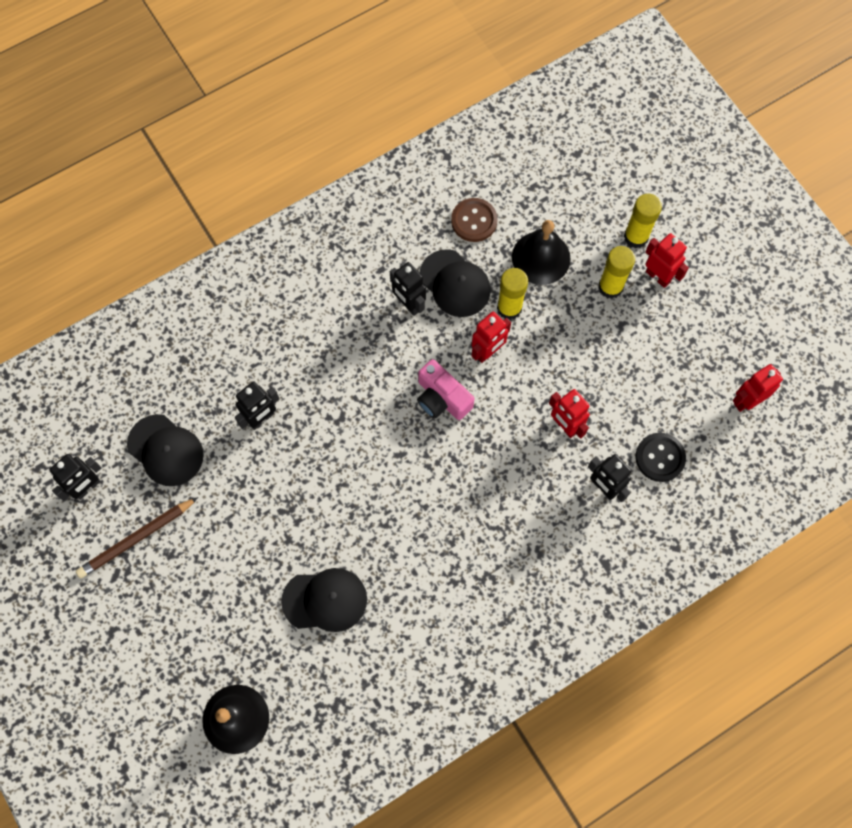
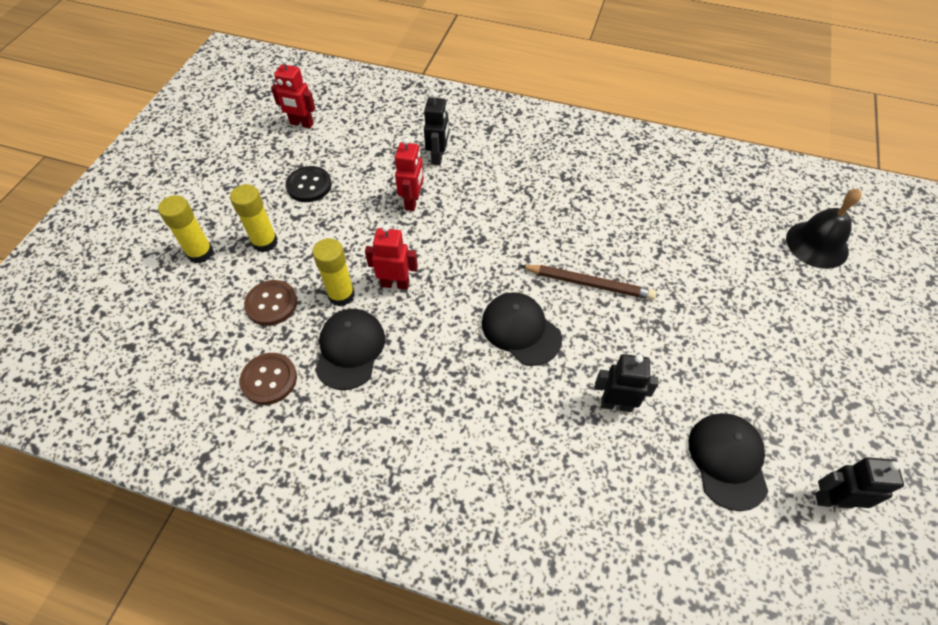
camera: 130 degrees left, 15 degrees down
brown pencil [76,497,198,579] -> brown pencil moved to [521,265,657,300]
black cap [281,568,367,632] -> black cap moved to [482,292,562,366]
black robot [390,262,426,316] -> none
pink camera [417,359,474,420] -> none
black bell [512,220,571,285] -> brown button [244,280,297,326]
black button [636,433,686,482] -> black button moved to [286,166,332,202]
red robot [645,233,689,288] -> none

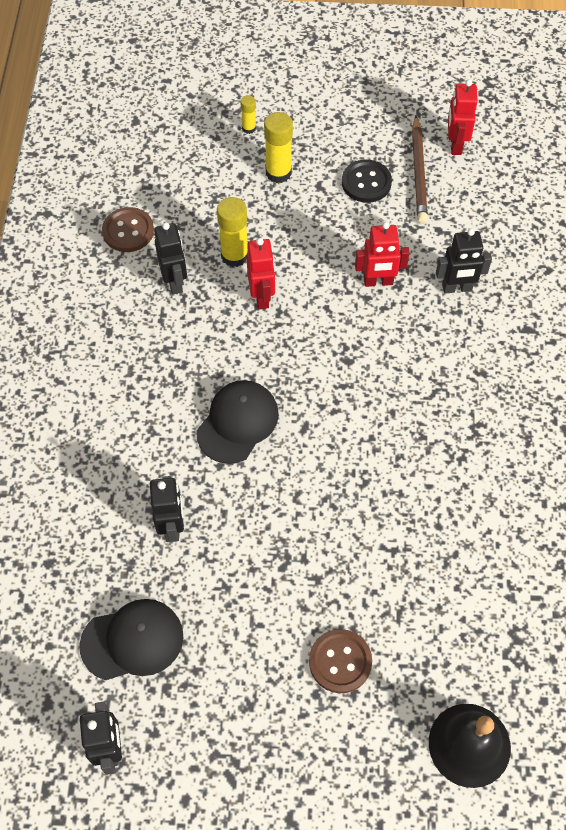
camera: 75 degrees right, 5 degrees up
yellow glue stick [158,195,214,263] -> yellow glue stick [240,95,256,134], size x0.55
brown button [244,280,297,326] -> brown button moved to [309,629,372,693]
black cap [315,309,385,390] -> black robot [154,223,187,294]
brown pencil [521,265,657,300] -> brown pencil moved to [412,116,428,224]

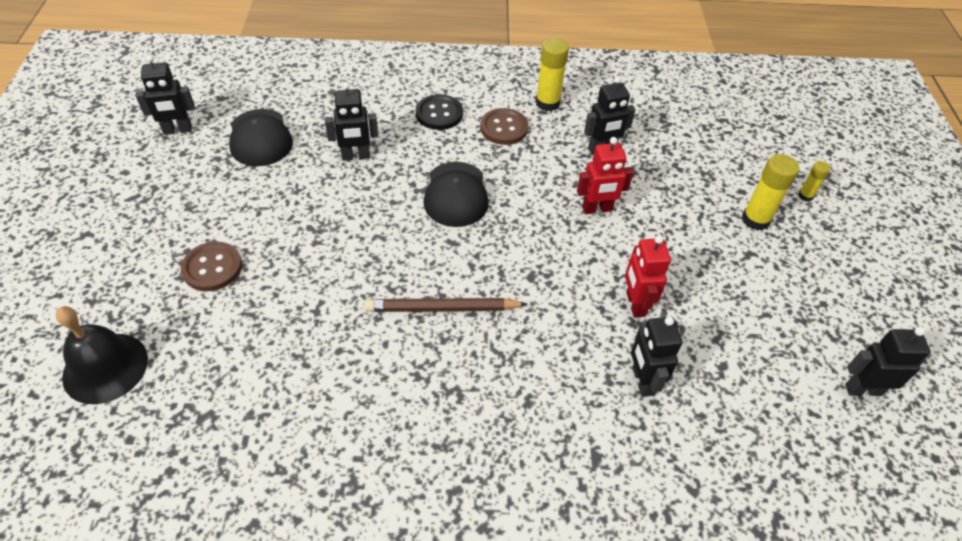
camera: 85 degrees right, 10 degrees down
brown button [102,207,154,252] -> brown button moved to [480,108,528,145]
black cap [196,380,279,464] -> black cap turned 60 degrees clockwise [424,162,489,227]
yellow glue stick [217,197,248,267] -> yellow glue stick moved to [536,38,569,111]
black button [342,160,392,203] -> black button moved to [416,94,463,130]
brown pencil [412,116,428,224] -> brown pencil moved to [364,298,527,312]
red robot [448,80,478,155] -> black robot [845,327,931,396]

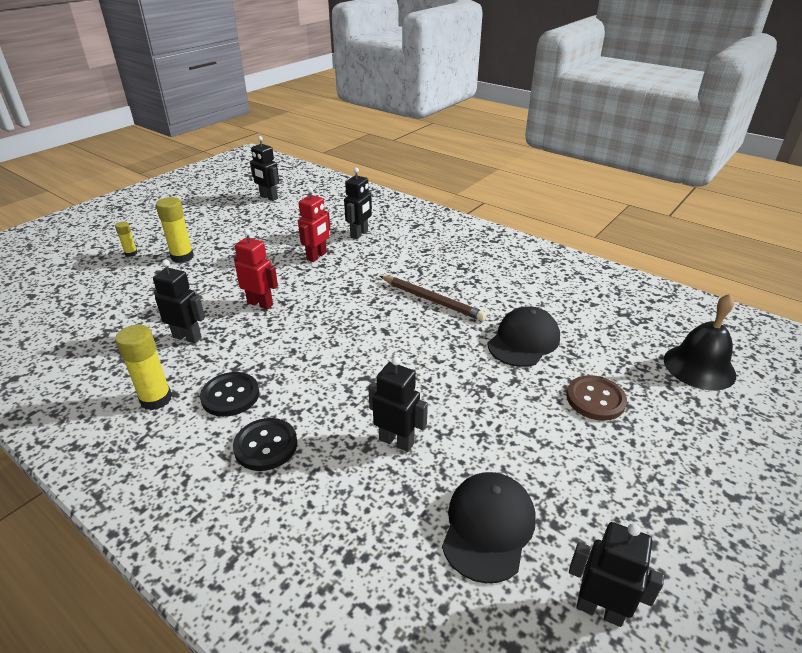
camera: 140 degrees left, 15 degrees down
black cap [424,162,489,227] -> black cap moved to [487,306,560,367]
brown button [480,108,528,145] -> black button [200,372,259,417]

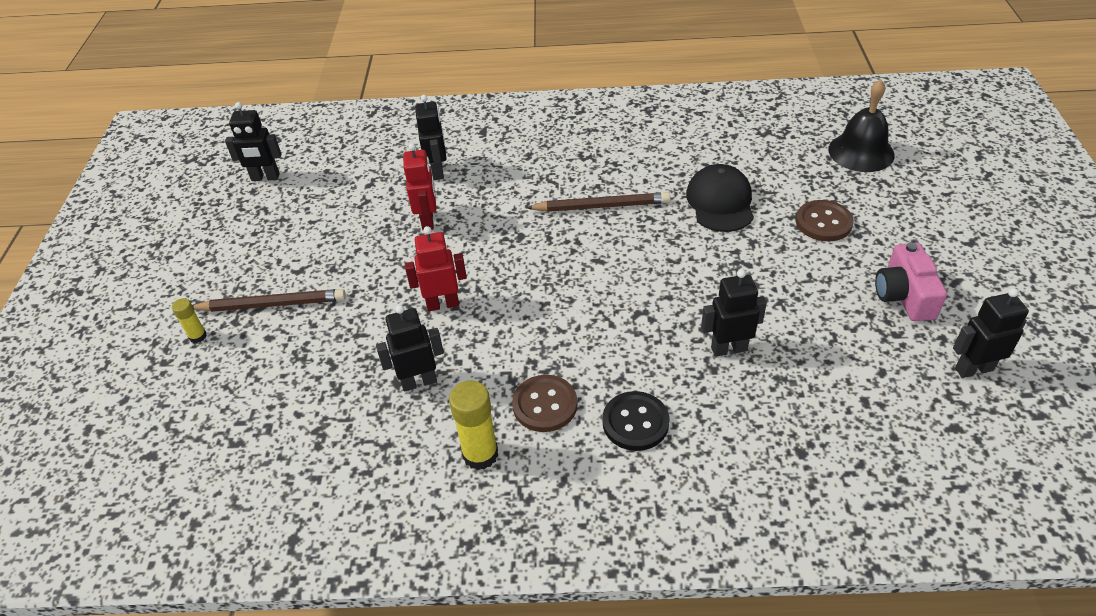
camera: 35 degrees left, 10 degrees up
yellow glue stick [156,197,194,263] -> brown pencil [192,289,346,312]
black button [200,372,259,417] -> brown button [512,375,577,432]
black cap [442,472,536,583] -> none
none -> pink camera [875,242,947,321]

